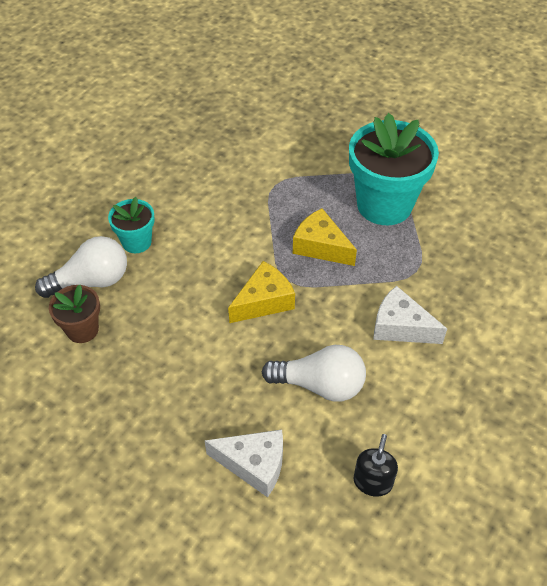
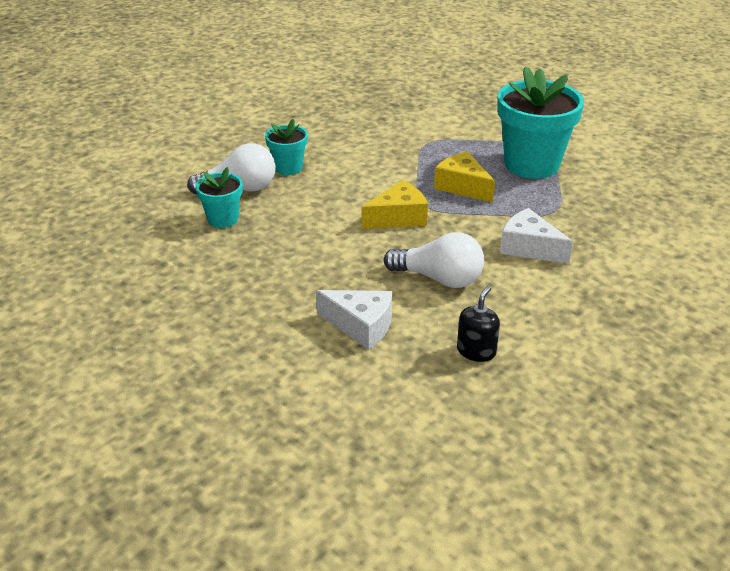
camera: 10 degrees right, 15 degrees down
brown flower pot [49,285,100,343] -> turquoise flower pot [195,167,243,228]

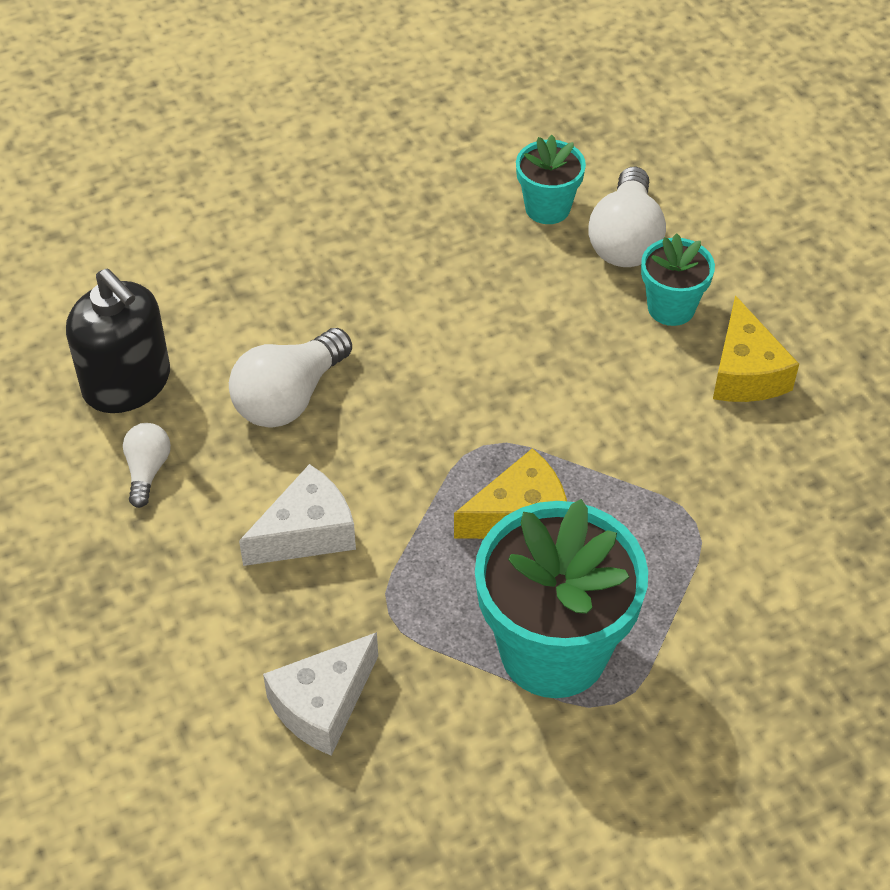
camera: 110 degrees right, 15 degrees up
white cheese [316,290,393,350] -> white cheese moved to [263,632,378,756]
yellow cheese [362,180,428,229] -> yellow cheese moved to [713,295,799,402]
black soap dispenser [457,286,500,362] -> black soap dispenser [66,268,170,413], size x1.76
none -> white light bulb [123,423,171,508]

